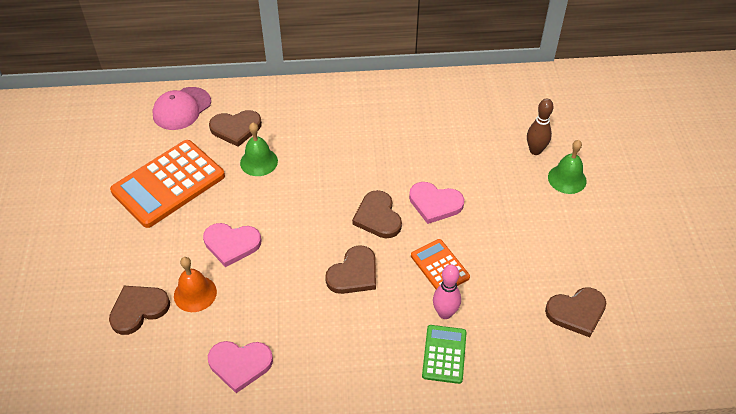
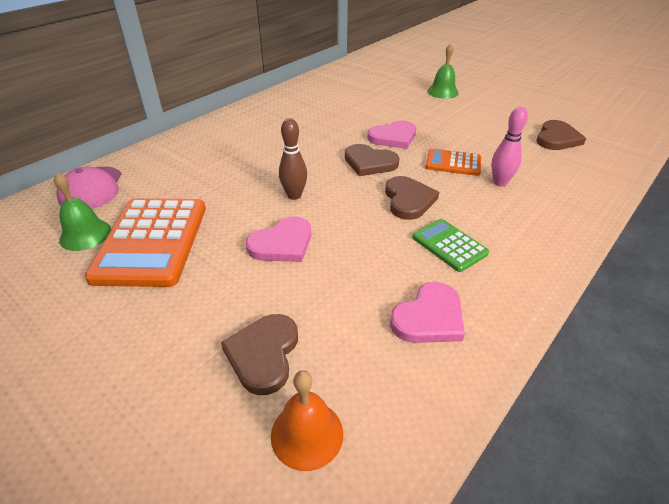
camera: 45 degrees left, 10 degrees down
orange bell [174,257,217,312] -> orange bell moved to [271,370,343,471]
brown heart [209,110,262,147] -> none
green bell [240,123,278,176] -> green bell moved to [54,173,111,251]
green calculator [422,325,467,384] -> green calculator moved to [412,219,489,272]
brown bowling pin [527,98,553,155] -> brown bowling pin moved to [279,118,307,200]

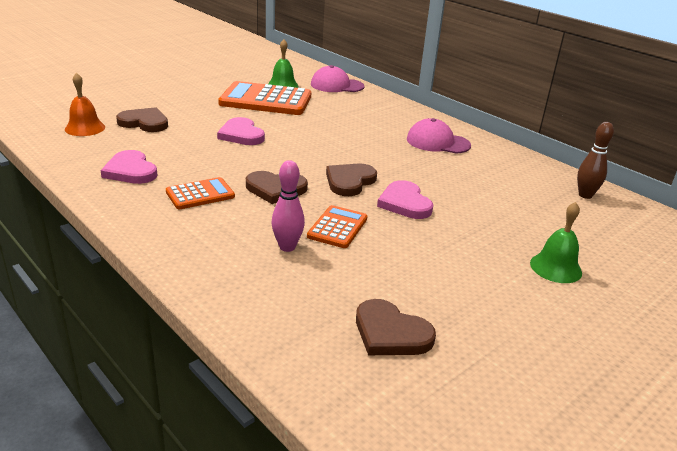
camera: 95 degrees right, 10 degrees down
brown bowling pin [279,118,307,200] -> brown bowling pin moved to [577,122,614,199]
green calculator [412,219,489,272] -> orange calculator [166,177,235,209]
none -> pink cap [407,118,471,154]

